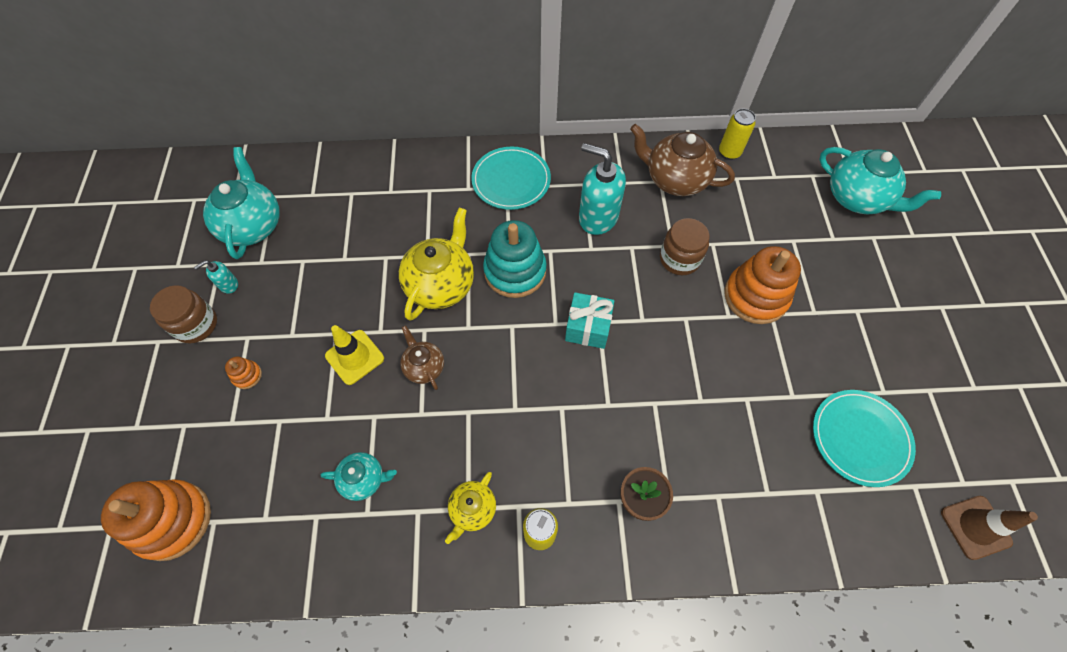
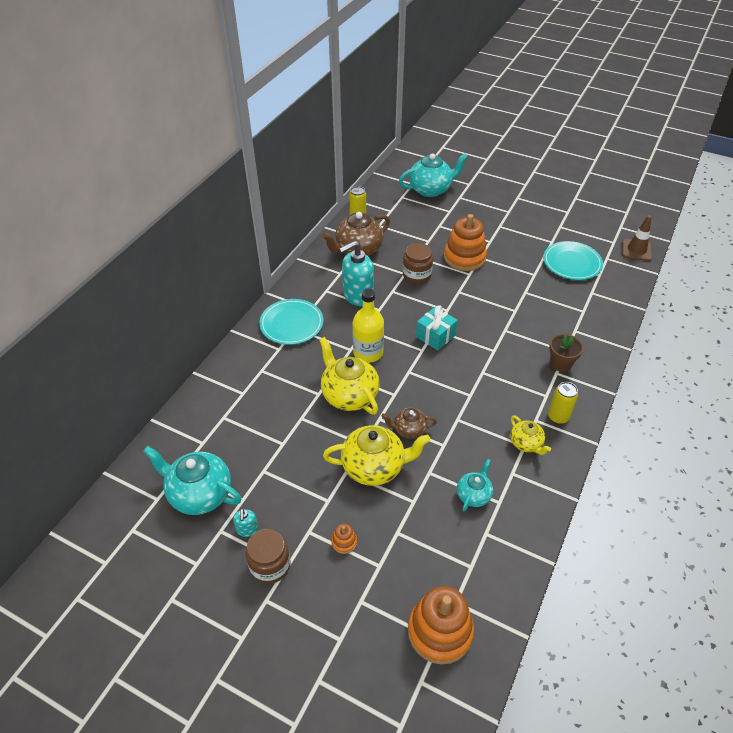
camera: 60 degrees left, 15 degrees down
yellow traffic cone [325,325,384,385] -> yellow teapot [323,425,431,486]
turquoise stacking toy [483,220,547,298] -> yellow bottle [353,289,384,363]

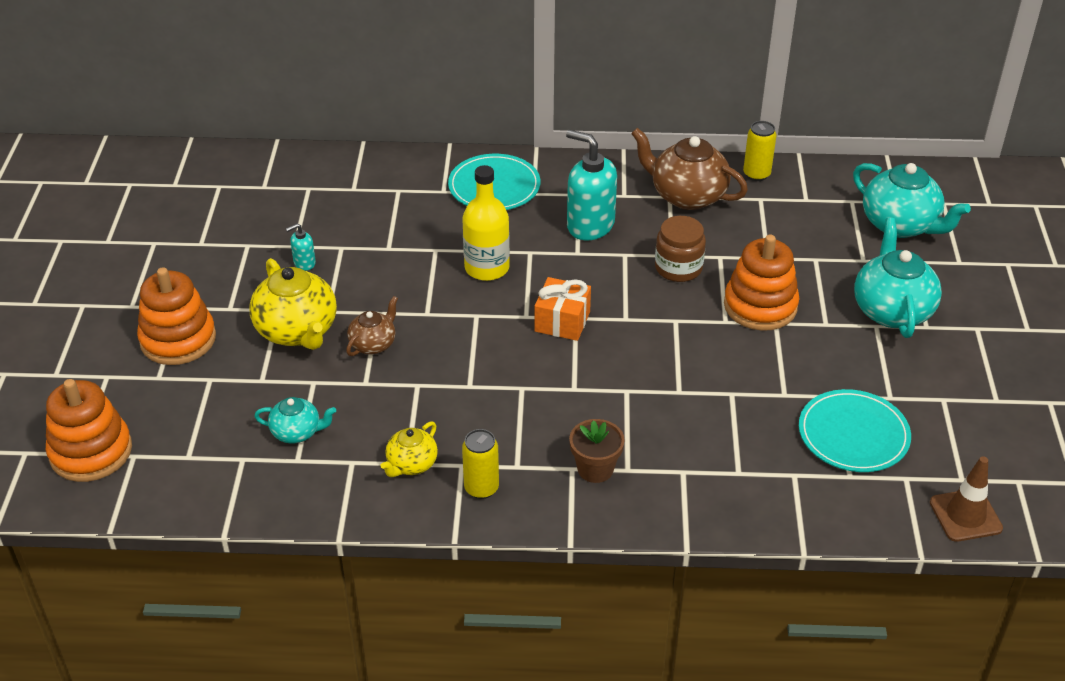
camera: 65 degrees right, 5 degrees down
turquoise teapot [143,446,241,515] -> turquoise teapot moved to [854,218,942,338]
turquoise soap dispenser [233,508,258,537] -> turquoise soap dispenser moved to [286,223,316,271]
brown jar [246,529,290,584] -> none
yellow teapot [319,337,380,414] -> none
orange stacking toy [331,523,357,554] -> orange stacking toy [137,267,216,365], size x2.33
brown teapot [381,408,437,439] -> brown teapot turned 60 degrees clockwise [346,296,398,356]
turquoise gift [416,305,458,351] -> orange gift [535,277,591,341]

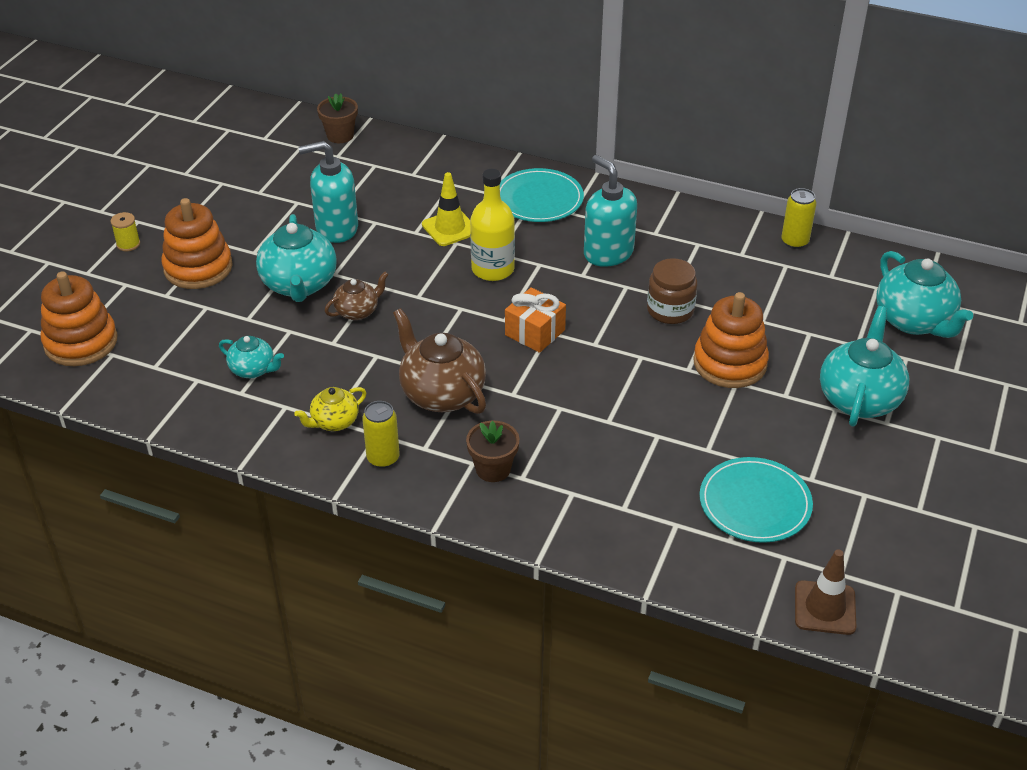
camera: 20 degrees right, 0 degrees up
yellow teapot [249,258,337,350] -> turquoise teapot [256,214,337,302]
turquoise soap dispenser [286,223,316,271] -> turquoise soap dispenser [298,141,358,243], size x2.16
brown teapot [631,128,748,210] -> brown teapot moved to [393,308,486,414]
none -> yellow spool [111,212,140,251]
none -> brown flower pot [317,93,358,143]
none -> yellow traffic cone [422,172,471,246]

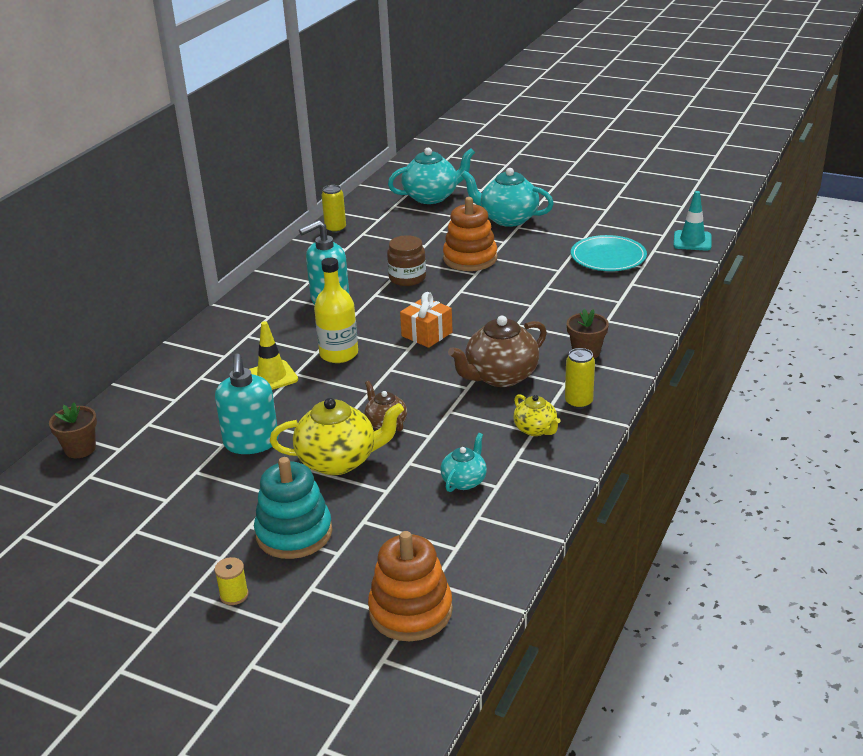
camera: 85 degrees left, 10 degrees down
orange stacking toy [161,198,233,289] -> turquoise stacking toy [254,457,332,559]
turquoise teapot [256,214,337,302] -> yellow teapot [270,398,404,475]
turquoise plate [500,168,584,222] -> none
brown traffic cone [795,549,856,635] -> turquoise traffic cone [673,191,711,250]

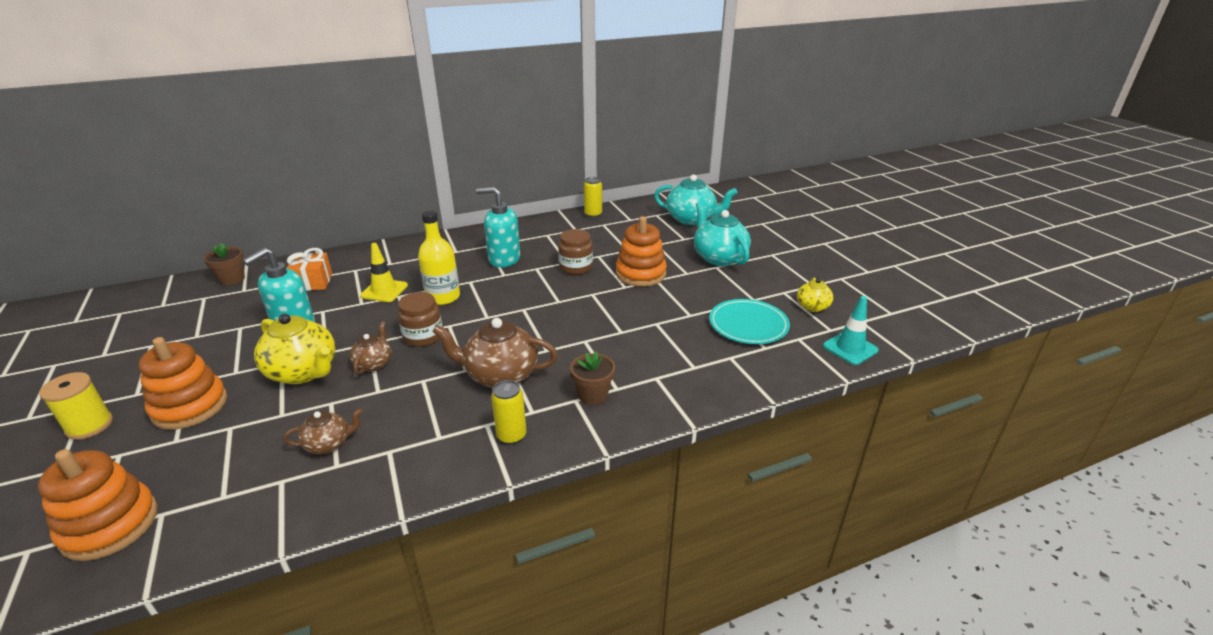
camera: 40 degrees right, 0 degrees up
yellow spool [214,557,249,605] -> yellow spool [39,372,113,440], size x1.61
turquoise stacking toy [254,457,332,559] -> orange stacking toy [138,337,227,430]
orange gift [400,292,453,348] -> orange gift moved to [287,248,332,291]
turquoise teapot [440,433,487,492] -> brown teapot [284,408,363,454]
yellow teapot [513,394,561,436] -> yellow teapot moved to [797,277,833,312]
none -> brown jar [397,292,442,347]

